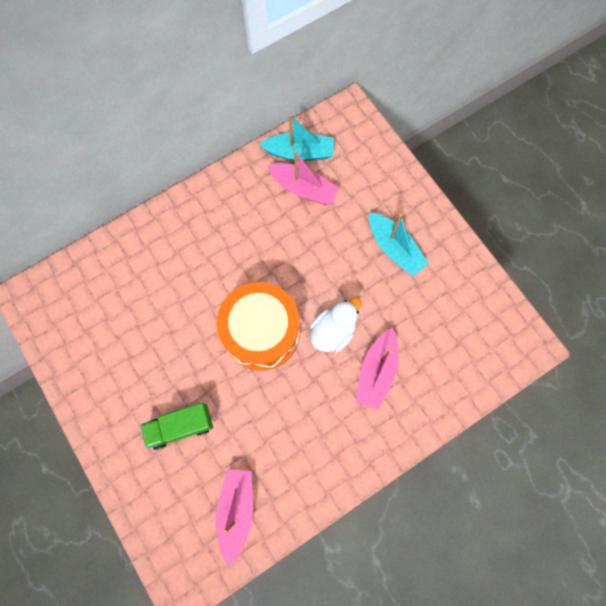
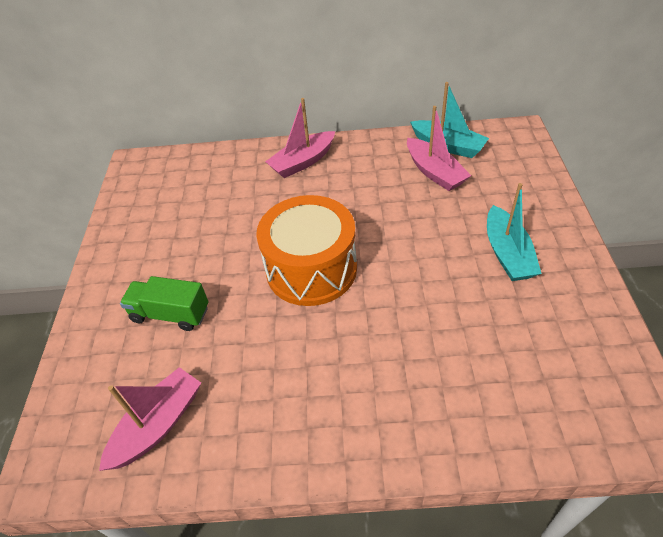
camera: 35 degrees right, 25 degrees down
white duck [310,298,362,352] -> none
pink boat [356,328,399,410] -> pink boat moved to [265,98,335,178]

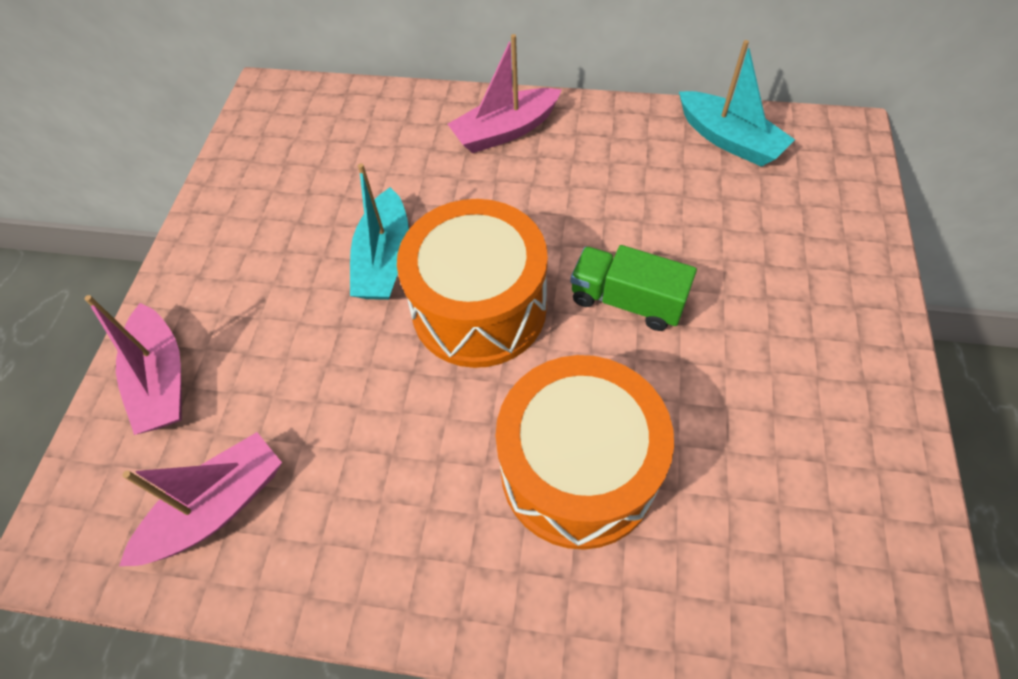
camera: 10 degrees right, 10 degrees up
green truck [120,276,208,331] -> green truck moved to [570,245,697,331]
pink boat [407,106,471,191] -> pink boat moved to [84,295,182,435]
turquoise boat [487,183,542,281] -> turquoise boat moved to [350,163,409,300]
none -> orange drum [496,355,674,550]

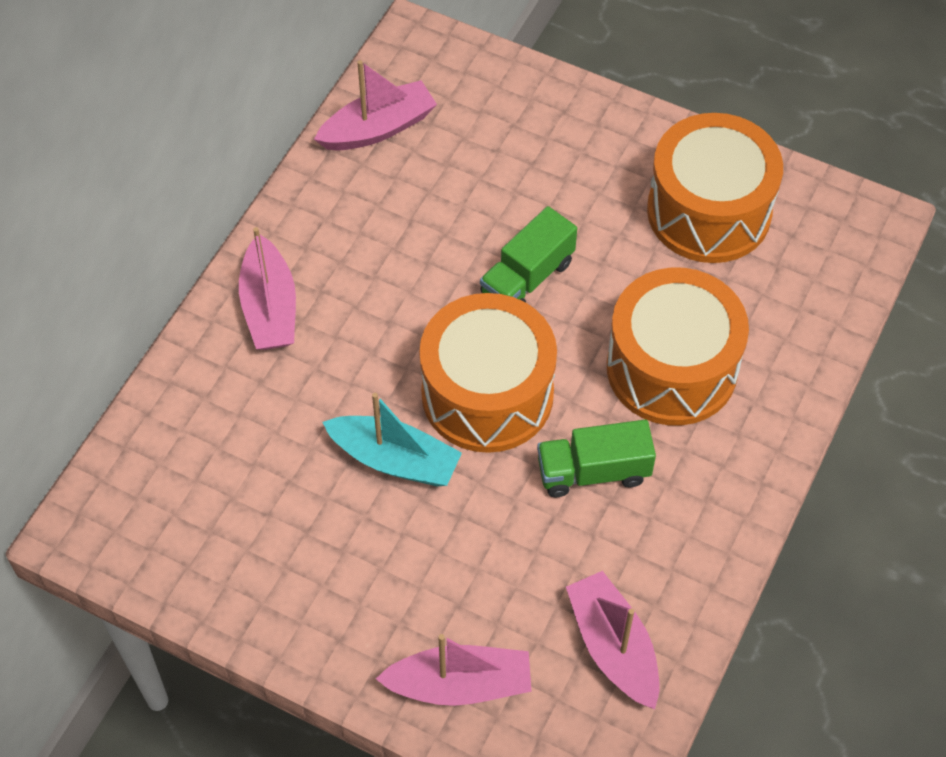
camera: 75 degrees left, 0 degrees up
turquoise boat [679,40,795,167] -> pink boat [314,60,437,150]
none -> green truck [537,420,656,497]
none -> orange drum [647,113,783,263]

